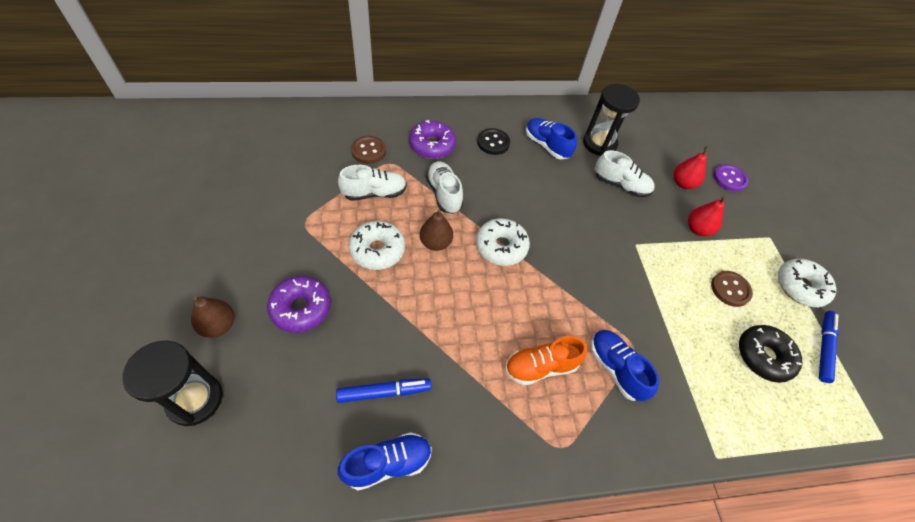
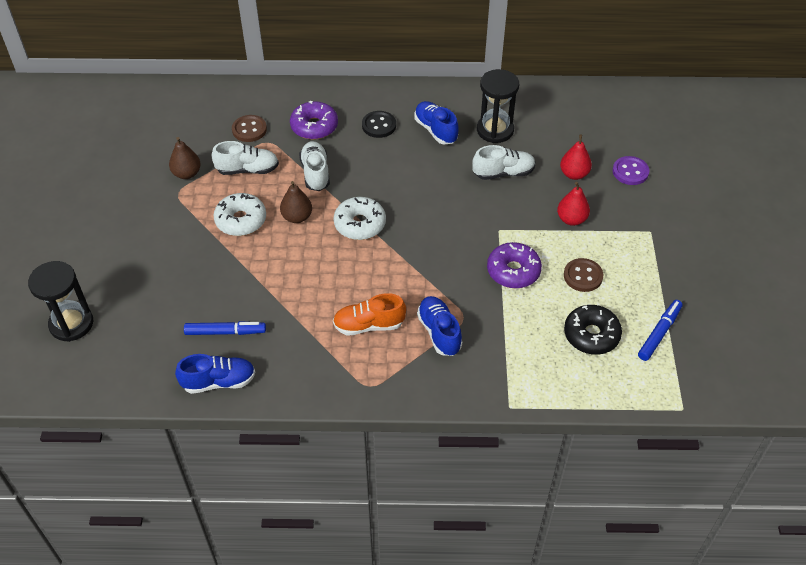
camera: 15 degrees right, 5 degrees down
brown pear [191,296,234,338] -> brown pear moved to [169,137,201,179]
purple donut [267,276,331,333] -> purple donut moved to [487,242,542,288]
white shoe [595,150,654,197] -> white shoe turned 45 degrees counterclockwise [472,145,536,180]
white donut [778,259,836,307] -> none

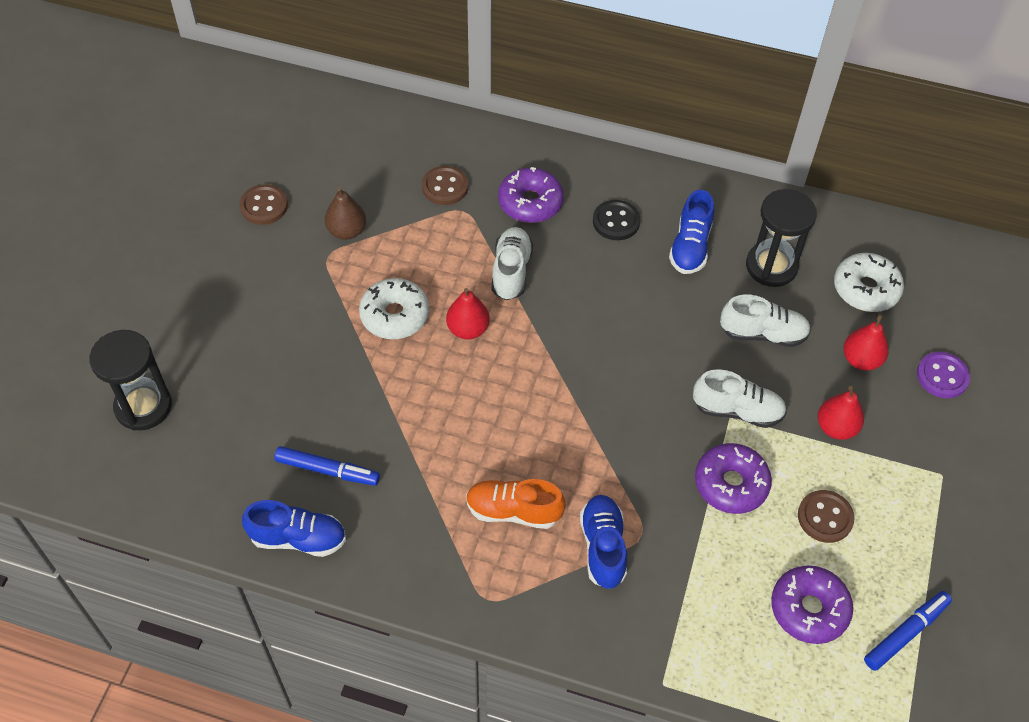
camera: 15 degrees right, 5 degrees up
white shoe [211,141,279,175] -> white shoe moved to [693,369,787,428]
brown pear [280,181,312,223] -> red pear [446,288,490,339]
white donut [333,197,386,240] -> white donut moved to [834,253,904,312]
blue shoe [414,101,459,144] -> blue shoe turned 150 degrees counterclockwise [669,190,714,274]
black donut [564,305,622,355] -> purple donut [771,566,853,644]
none -> brown button [240,184,288,225]

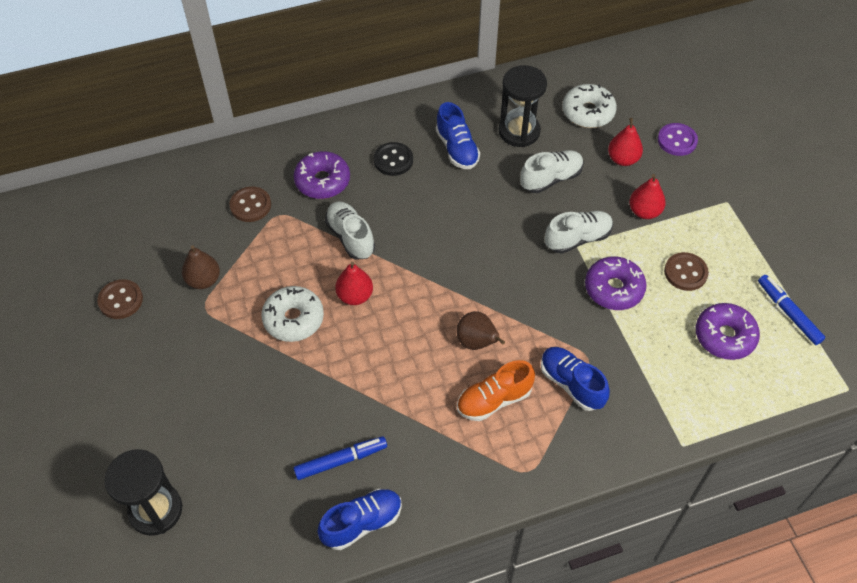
camera: 35 degrees left, 0 degrees up
blue marker [864,591,952,671] -> blue marker turned 45 degrees counterclockwise [758,275,825,345]
none -> brown pear [456,311,505,350]

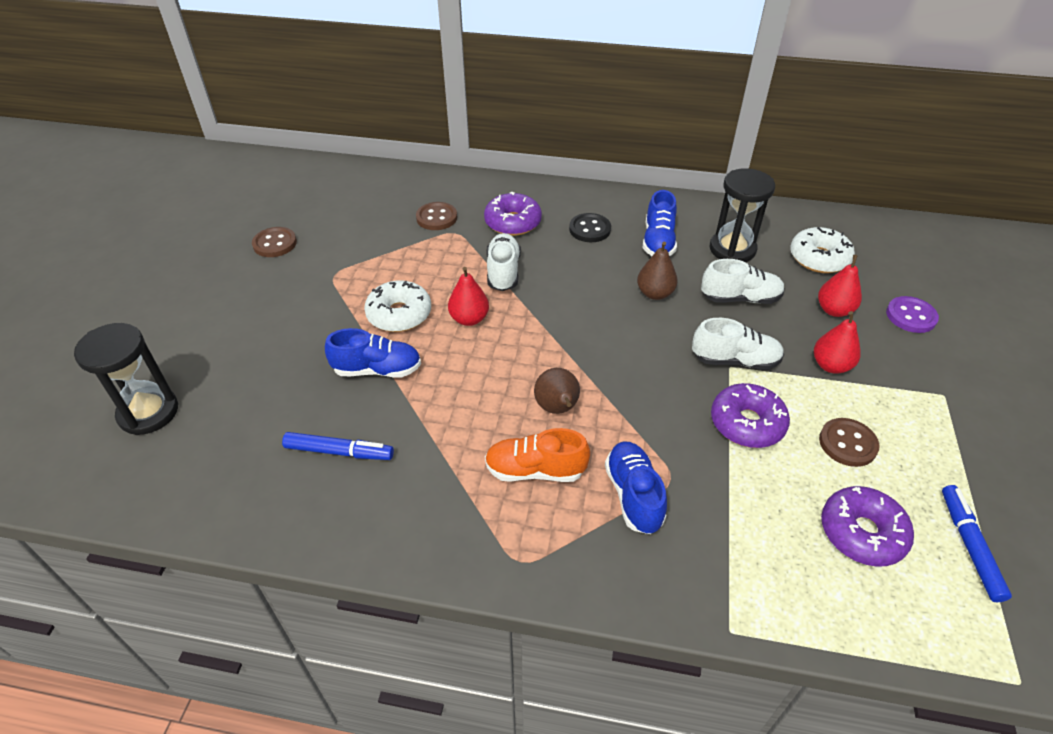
camera: 30 degrees right, 10 degrees down
brown pear [182,245,220,289] -> brown pear moved to [637,241,678,300]
blue shoe [317,489,402,550] -> blue shoe moved to [325,328,421,378]

